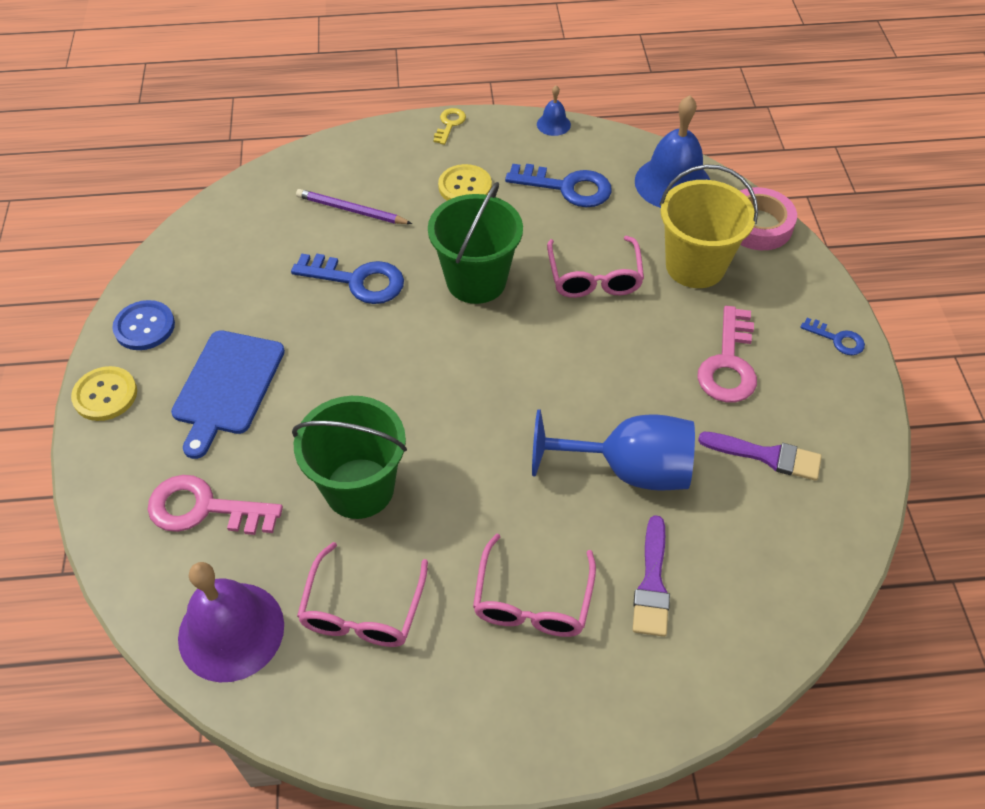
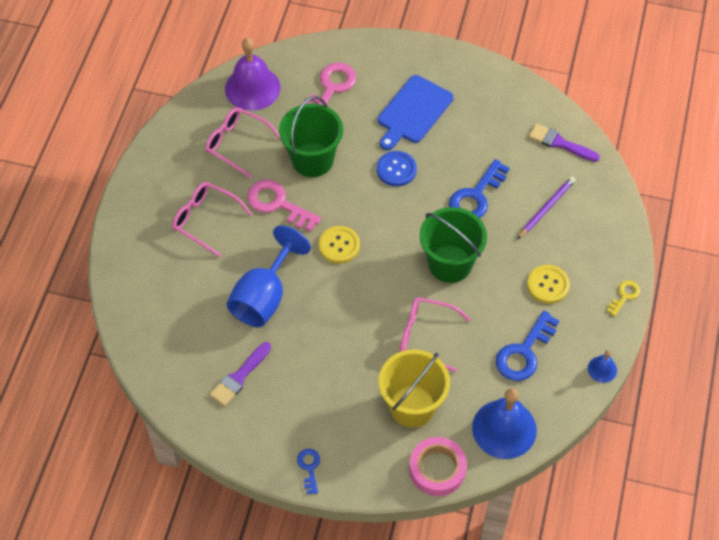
camera: 110 degrees right, 5 degrees up
yellow button [71,366,137,421] -> yellow button moved to [319,226,360,263]
blue button [112,300,175,350] -> blue button moved to [377,151,417,186]
blue cutting board [171,330,285,459] -> blue cutting board turned 90 degrees counterclockwise [378,75,454,150]
yellow key [433,108,466,145] -> yellow key turned 90 degrees counterclockwise [607,280,640,316]
purple brush [633,515,670,637] -> purple brush moved to [529,123,600,162]
pink key [697,306,757,402] -> pink key moved to [247,180,321,232]
blue key [800,318,865,355] -> blue key turned 120 degrees clockwise [297,449,320,494]

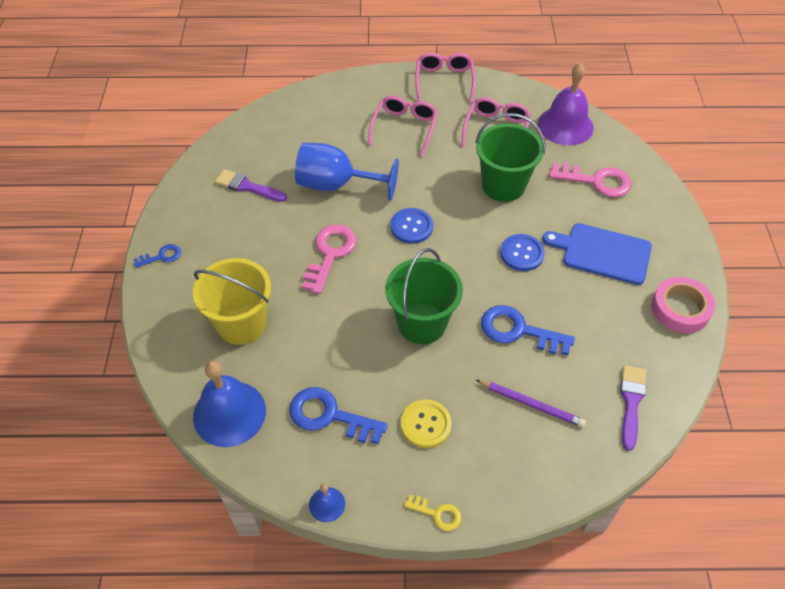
camera: 75 degrees right, 5 degrees down
pink key [247,180,321,232] -> pink key moved to [302,224,357,294]
yellow button [319,226,360,263] -> blue button [391,208,433,244]
pink glasses [399,297,471,372] -> pink glasses moved to [415,53,476,103]
pink tape [409,437,467,496] -> pink tape moved to [651,277,715,333]

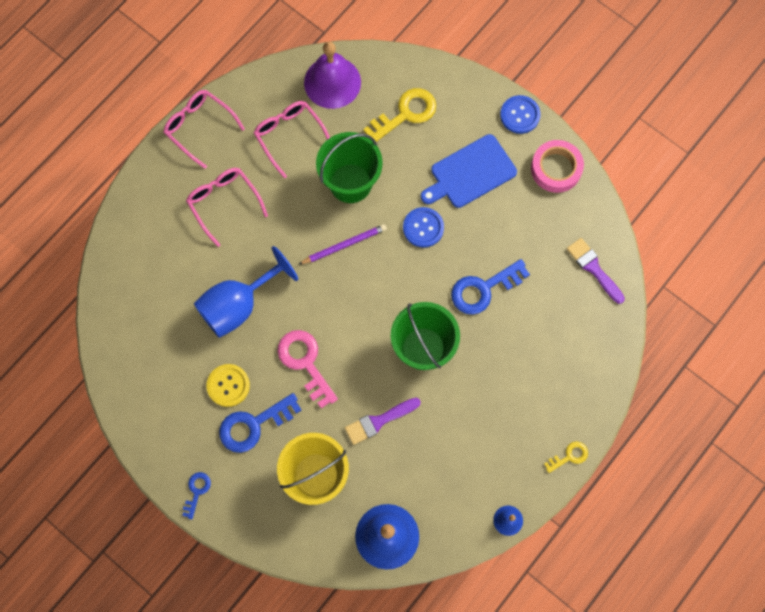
camera: 50 degrees left, 20 degrees up
purple brush [215,169,287,202] -> purple brush moved to [345,398,421,445]
blue key [289,387,388,444] -> blue key moved to [219,393,301,453]
blue button [391,208,433,244] -> blue button moved to [500,95,541,134]
yellow button [401,399,452,448] -> yellow button moved to [207,364,250,407]
purple pencil [476,380,586,427] -> purple pencil moved to [298,224,387,265]
pink key [549,163,632,197] -> yellow key [363,88,436,142]

